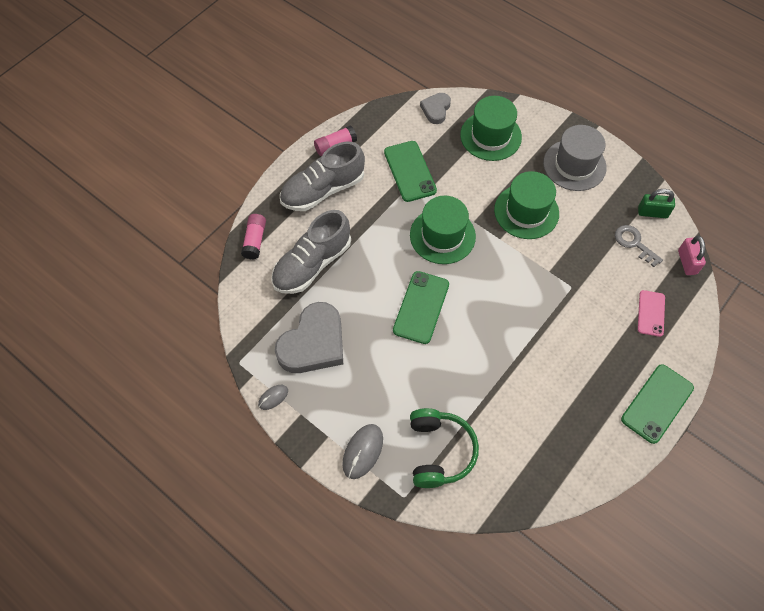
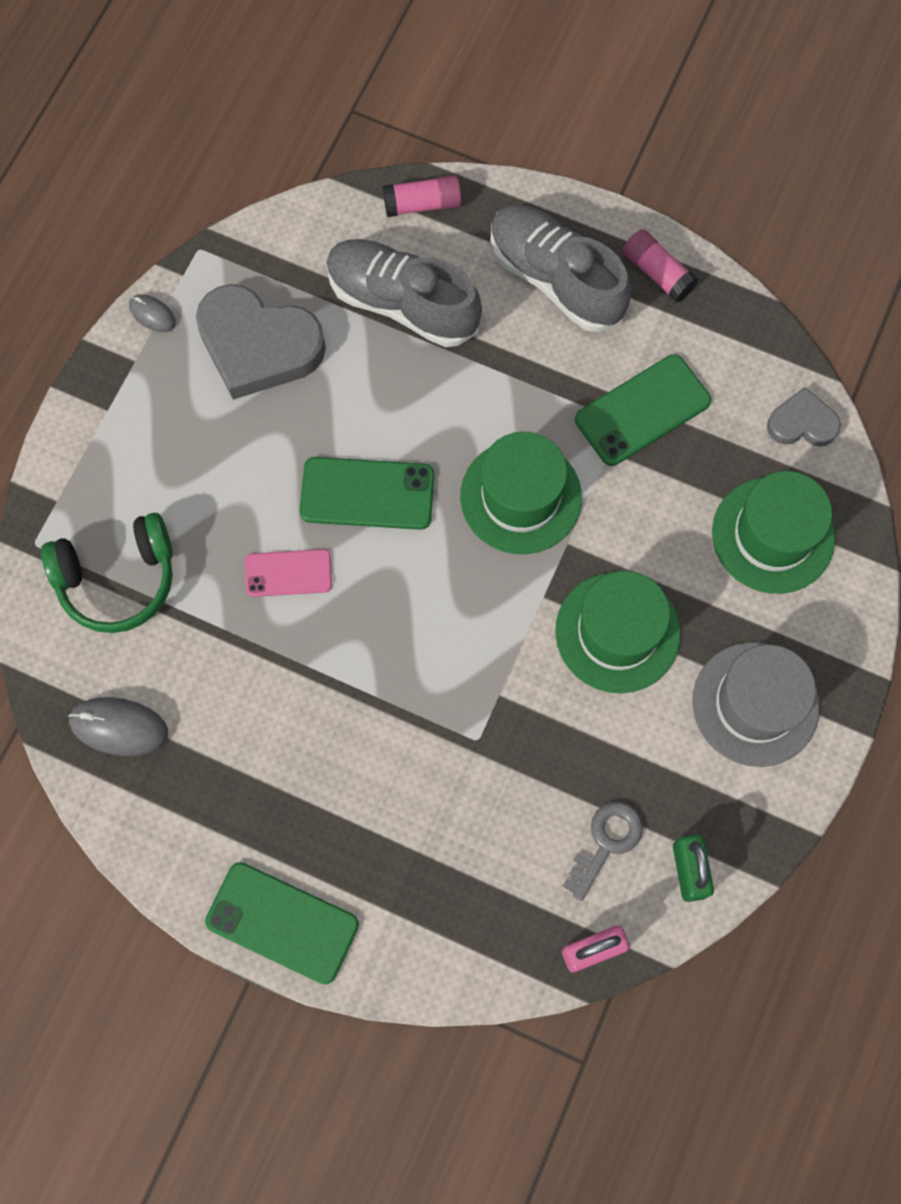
camera: 75 degrees right, 10 degrees up
grey mouse [342,424,383,479] -> grey mouse moved to [68,697,168,756]
pink phone [638,290,665,337] -> pink phone moved to [245,549,332,597]

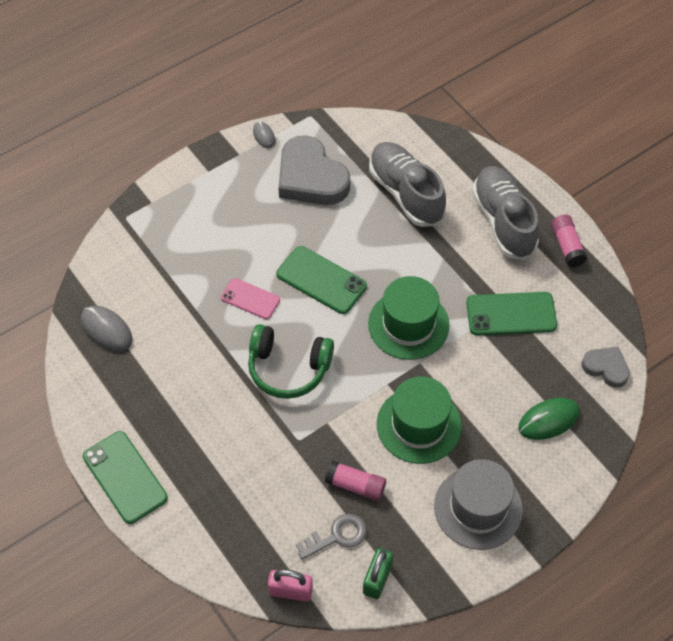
camera: 30 degrees right, 15 degrees down
green headphones [41,513,173,633] -> green headphones moved to [248,324,334,399]
pink glue stick [383,175,462,217] -> pink glue stick moved to [325,460,386,501]
green hat [712,471,835,594] -> green mouse [518,398,580,440]

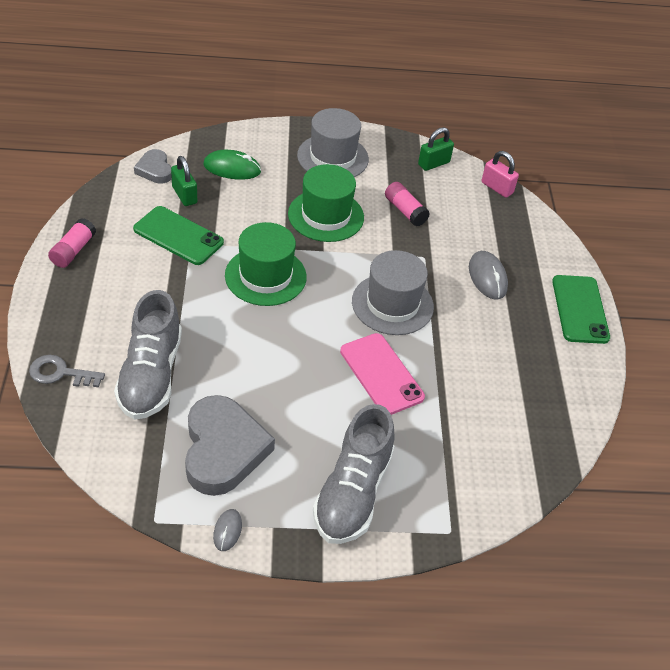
camera: 150 degrees left, 10 degrees down
grey mouse [81,305,133,351] -> grey mouse moved to [469,251,508,300]
pink phone [221,278,280,319] -> pink phone [340,333,425,415], size x1.56
green headphones [248,324,334,399] -> grey hat [352,250,434,335]
green phone [276,246,367,314] -> none
grey key [296,514,367,560] -> grey key moved to [29,355,105,387]
grey shoe [472,166,539,260] -> grey shoe moved to [313,404,394,544]
none -> green padlock [171,156,197,206]

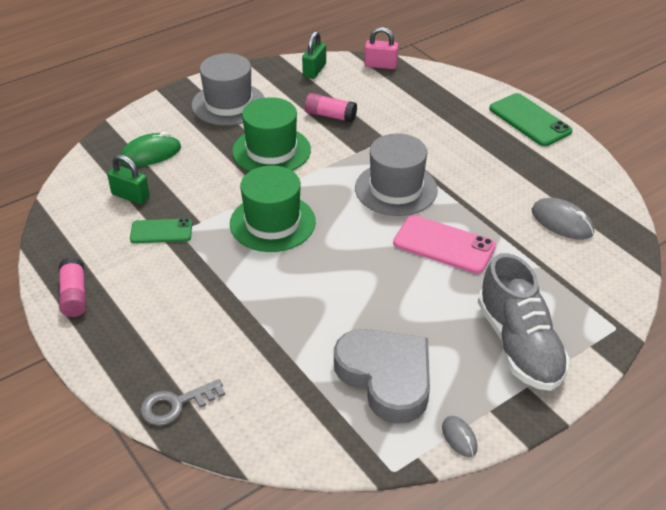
camera: 30 degrees left, 5 degrees down
grey shoe [114,290,182,420] -> none
green phone [133,206,224,265] -> green phone [130,218,192,243], size x0.64
grey heart [134,149,172,184] -> none
grey mouse [469,251,508,300] -> grey mouse moved to [532,198,594,240]

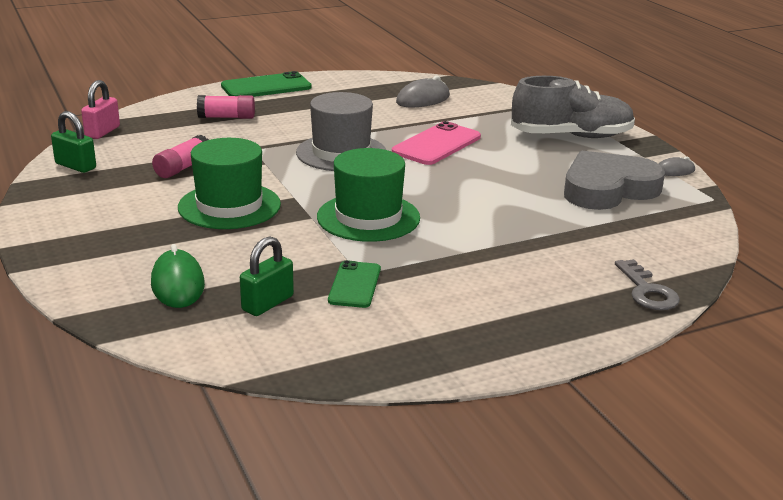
camera: 80 degrees left, 15 degrees down
pink glue stick [59,257,86,317] -> pink glue stick moved to [197,95,255,119]
grey hat [192,53,265,126] -> none

